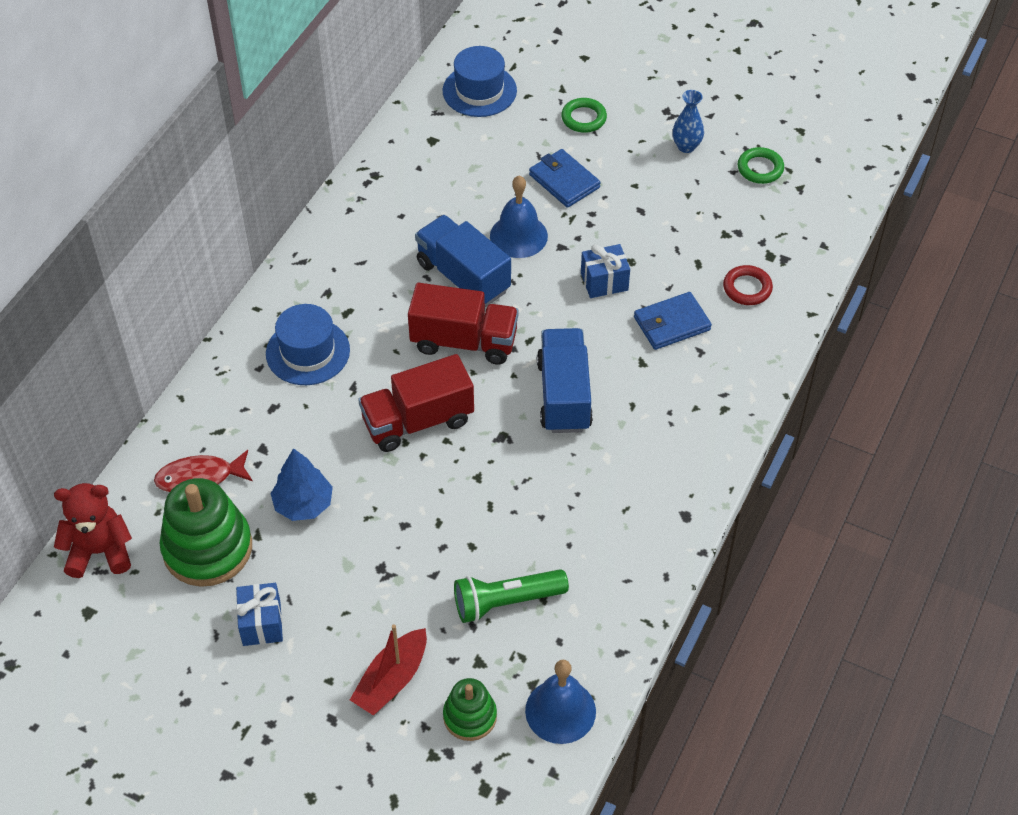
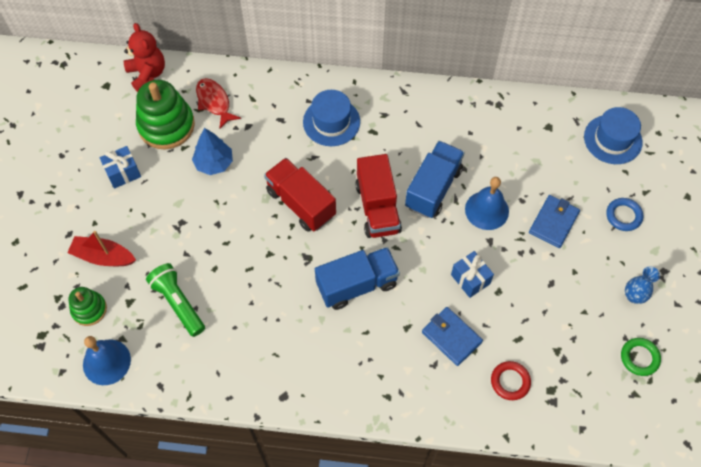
camera: 70 degrees right, 10 degrees up
green ring [561,98,607,133] -> blue ring [606,198,643,231]

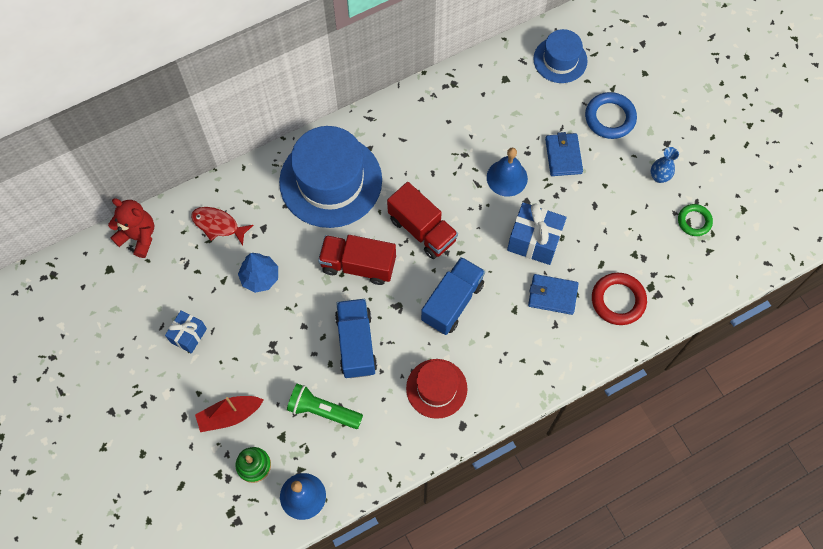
camera: 35 degrees left, 5 degrees up
green stacking toy [136,80,195,149] -> none
blue hat [303,90,360,146] -> blue hat [279,126,382,228], size x1.81
blue truck [405,141,465,218] -> blue truck moved to [335,299,377,378]
blue gift [451,251,494,298] -> blue gift [507,202,567,265], size x1.59
red ring [491,361,531,400] -> red ring [592,273,647,325], size x1.54
blue ring [606,198,643,231] -> blue ring [585,92,637,139], size x1.54
none -> red hat [406,359,467,419]

